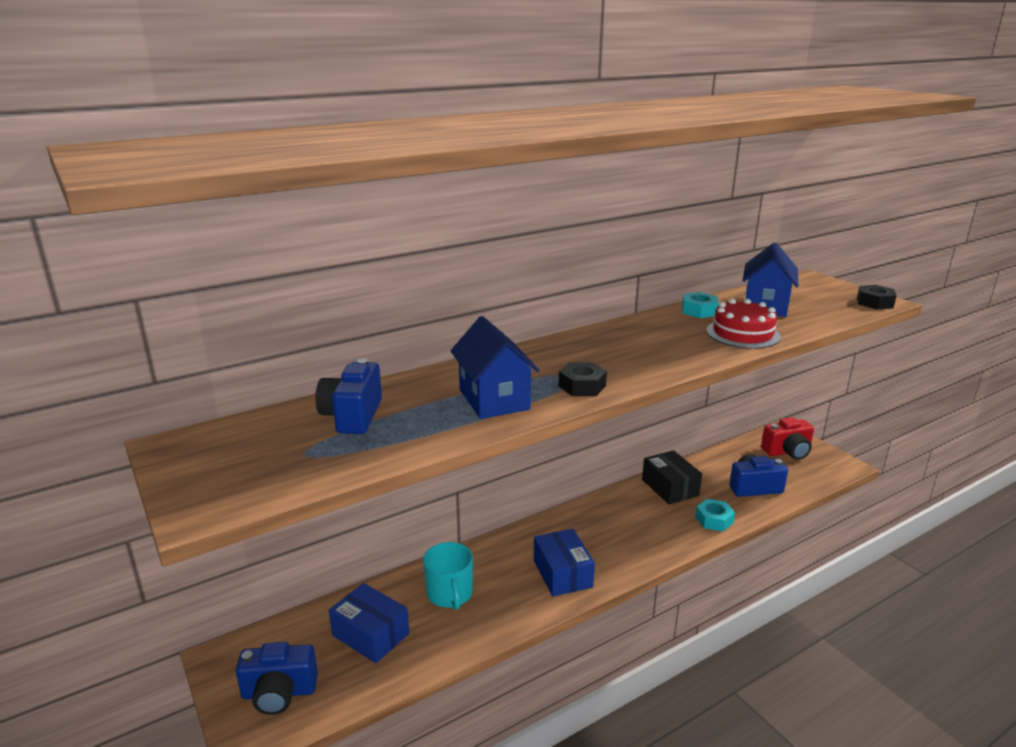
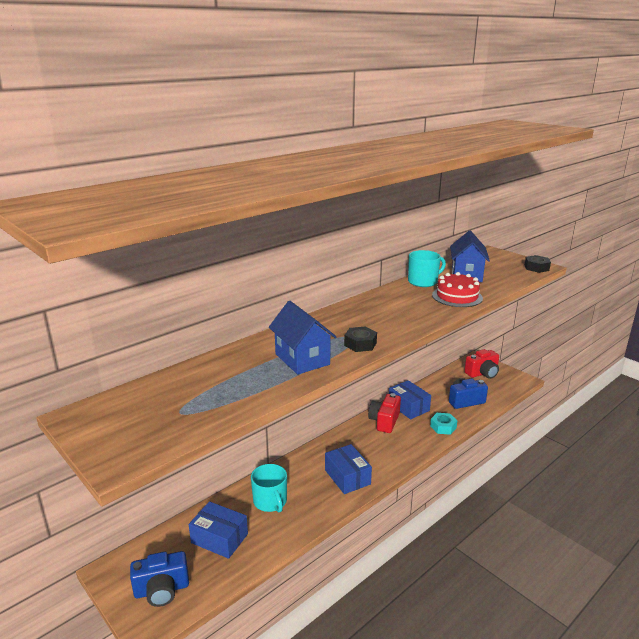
camera: 10 degrees left, 0 degrees up
blue camera [315,358,382,434] -> none
black box [642,450,702,505] -> blue box [389,380,431,419]
turquoise nut [682,292,719,318] -> turquoise mug [408,250,446,287]
none -> red camera [368,393,401,433]

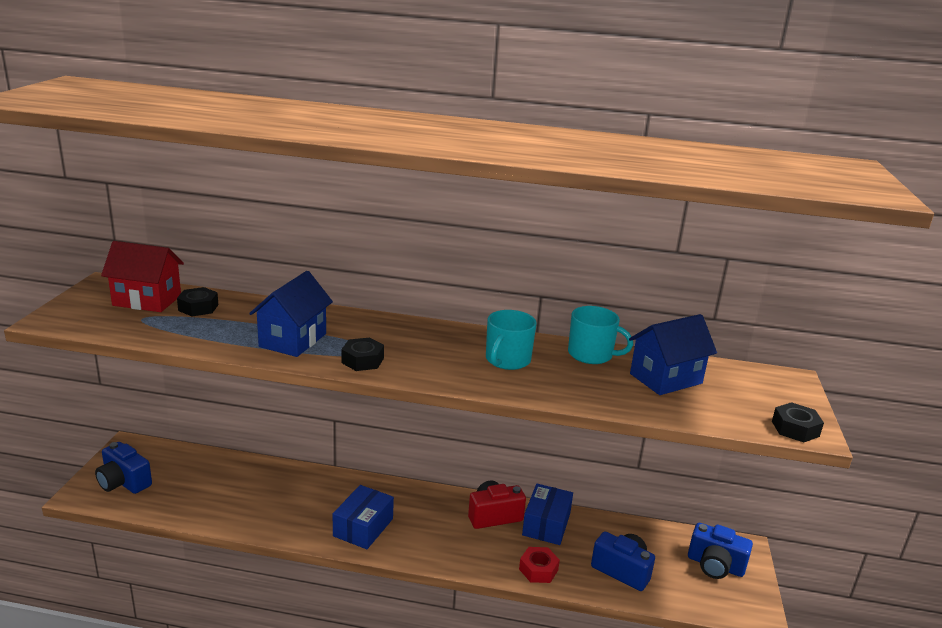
camera: 50 degrees right, 0 degrees up
blue box [189,501,248,559] -> none
turquoise mug [251,464,287,512] -> turquoise mug moved to [486,310,537,370]
turquoise nut [430,413,457,435] -> red nut [519,547,560,583]
red cake [432,272,483,307] -> none
red camera [465,349,499,379] -> blue camera [688,523,753,579]
none -> red house [101,241,184,312]
none -> black nut [177,287,218,316]

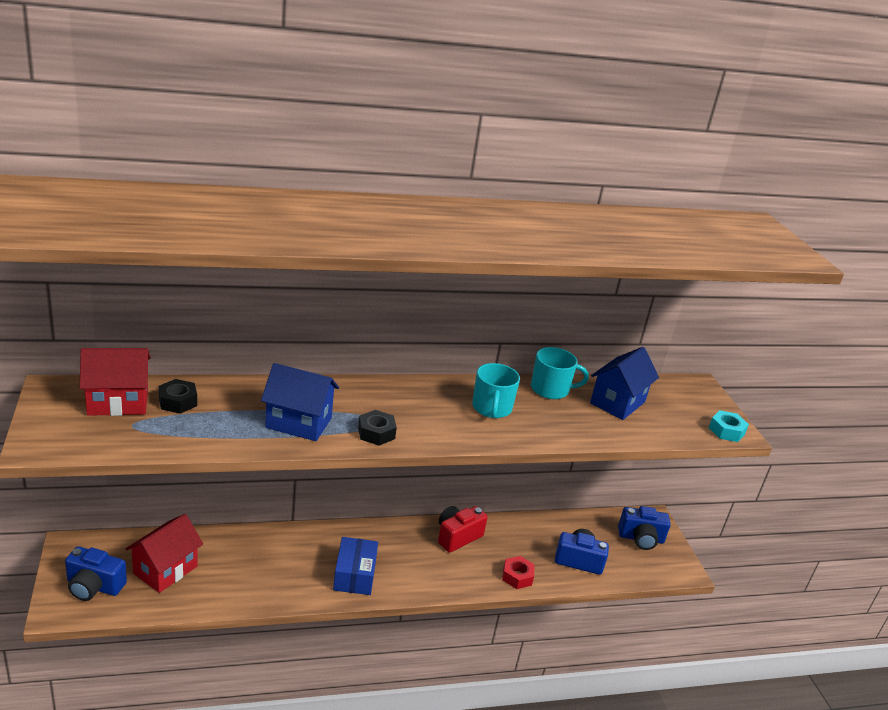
camera: 25 degrees left, 5 degrees up
blue house [249,271,333,357] -> blue house turned 75 degrees counterclockwise [261,363,339,441]
blue box [522,484,573,545] -> none
black nut [772,402,824,442] -> turquoise nut [709,410,749,442]
none -> red house [126,514,203,593]

